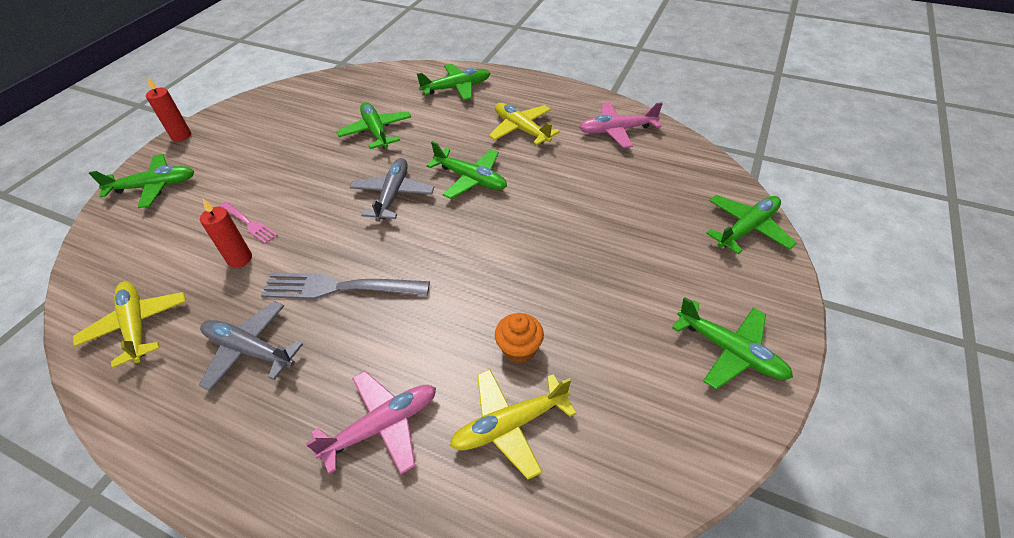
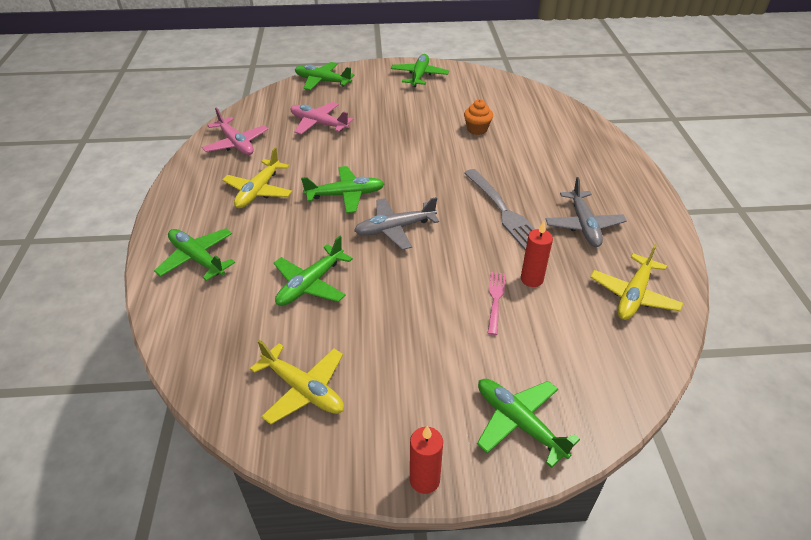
camera: 120 degrees left, 5 degrees down
pink plane [306,371,436,474] -> pink plane moved to [290,102,353,134]
green plane [426,141,507,199] -> green plane turned 75 degrees clockwise [301,166,385,213]
yellow plane [450,369,577,480] -> yellow plane moved to [250,340,344,424]

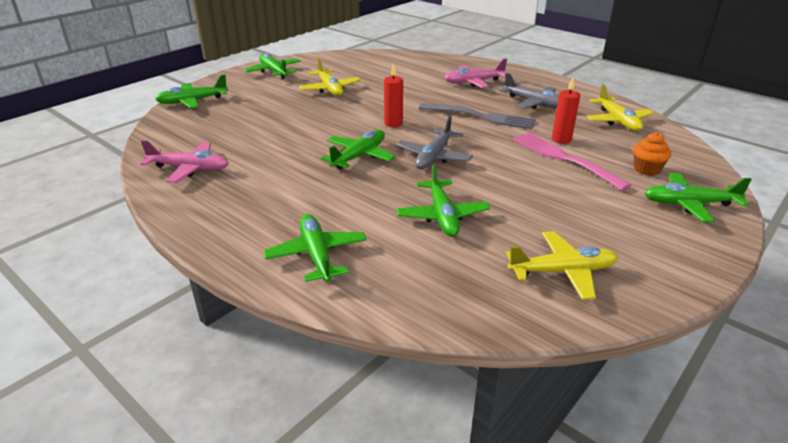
camera: 45 degrees left, 10 degrees down
green plane [154,228,235,281] -> green plane turned 75 degrees clockwise [264,214,367,282]
yellow plane [222,148,292,208] -> yellow plane moved to [299,58,361,96]
pink plane [290,102,353,134] -> pink plane moved to [445,59,507,88]
red candle [410,425,443,494] -> red candle moved to [384,63,403,127]
orange cupcake [464,99,493,135] -> orange cupcake moved to [633,132,672,176]
pink fork [488,272,506,335] -> pink fork [513,132,632,191], size x1.81

